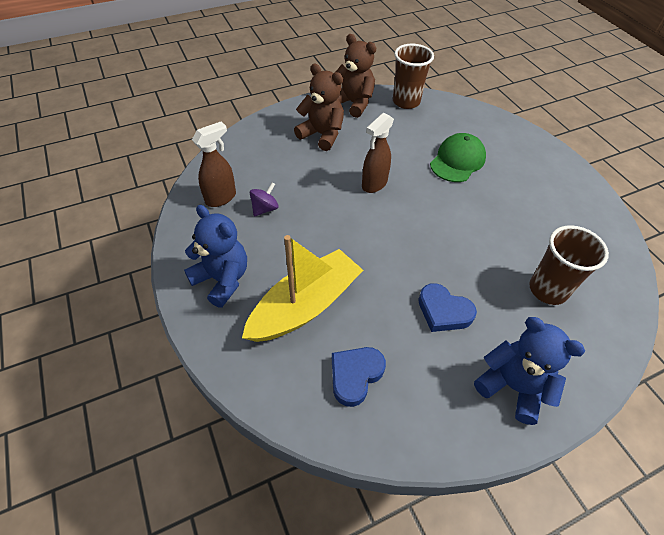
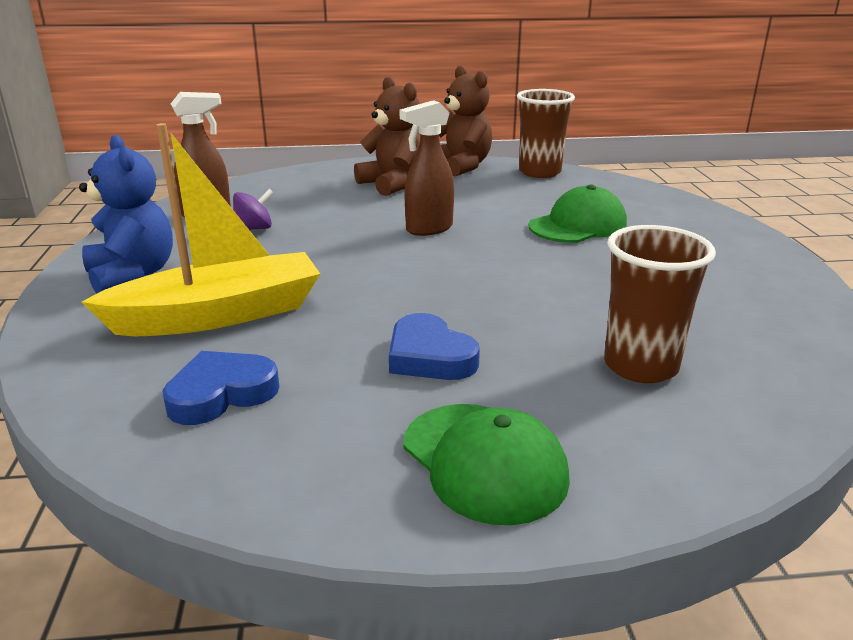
camera: 20 degrees right, 25 degrees down
blue teddy bear [474,317,585,425] -> green cap [403,404,570,525]

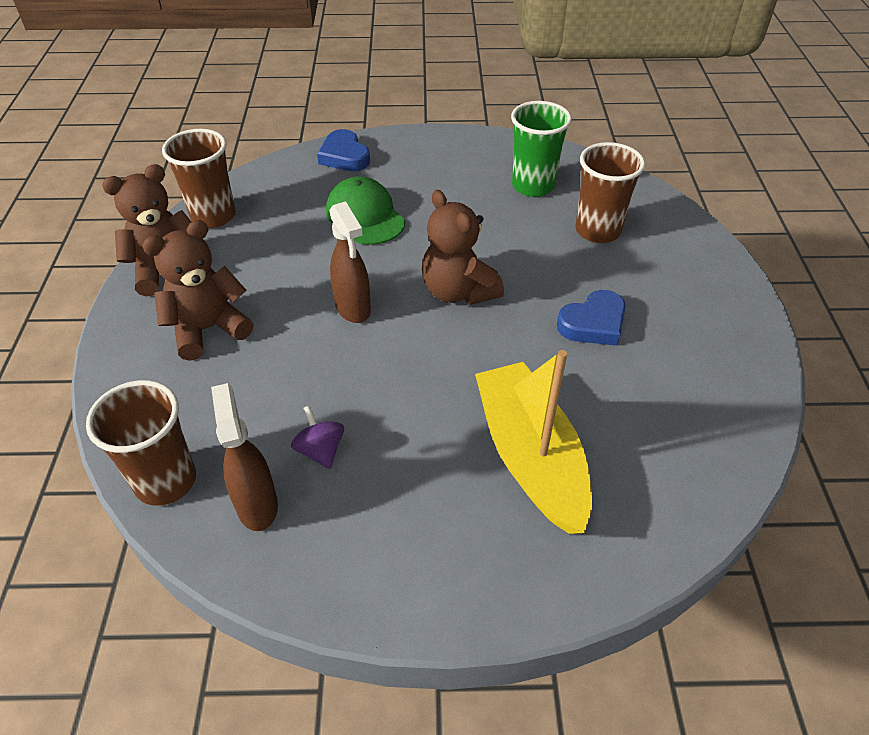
camera: 85 degrees left, 20 degrees up
blue teddy bear [79,135,173,294] -> none
blue heart [162,351,280,425] -> blue heart moved to [317,129,370,171]
green cap [403,404,570,525] -> none
none -> brown cup [86,380,196,506]
none -> brown teddy bear [422,190,504,305]
none -> green cup [511,101,572,197]

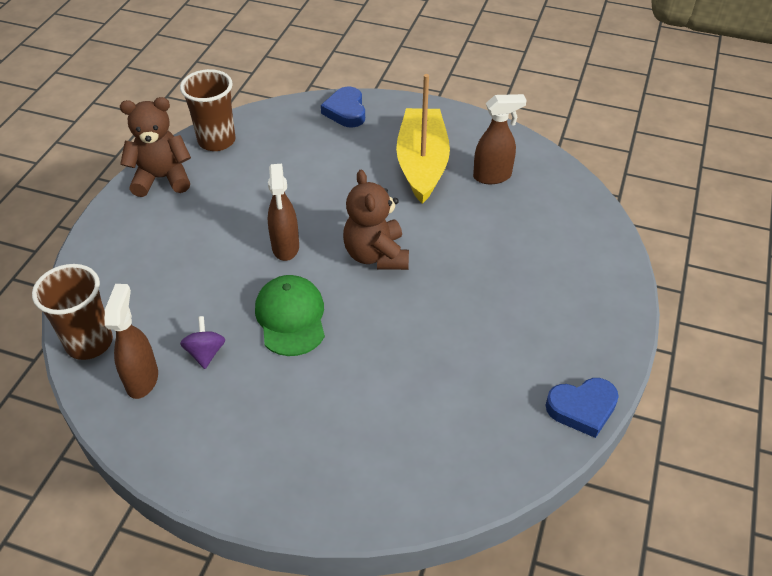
camera: 20 degrees right, 0 degrees up
brown teddy bear [142,220,254,361] -> none
green cap [326,176,405,245] -> green cap moved to [255,275,325,356]
yellow boat [475,350,592,534] -> yellow boat moved to [396,74,450,204]
green cup [511,101,572,197] -> brown spray bottle [473,94,527,184]
blue heart [557,290,626,346] -> blue heart moved to [546,378,619,438]
brown cup [575,142,645,243] -> none

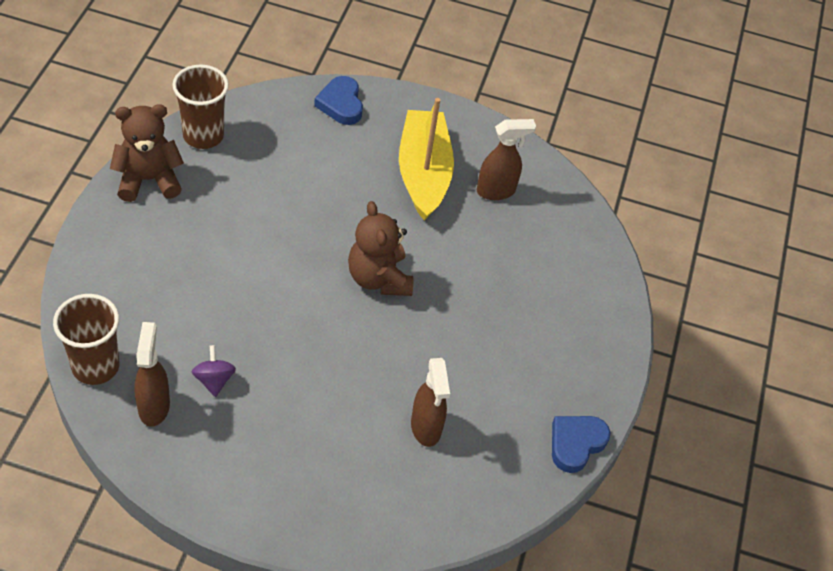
camera: 10 degrees left, 5 degrees up
green cap [255,275,325,356] -> none
brown spray bottle [268,164,299,261] -> brown spray bottle moved to [411,358,450,447]
blue heart [546,378,619,438] -> blue heart turned 150 degrees clockwise [552,416,611,473]

